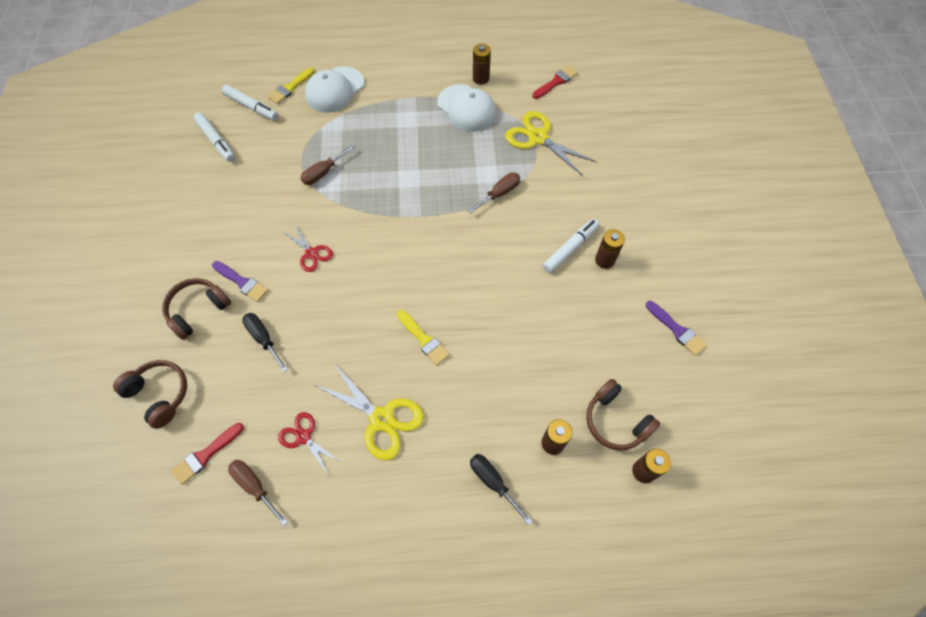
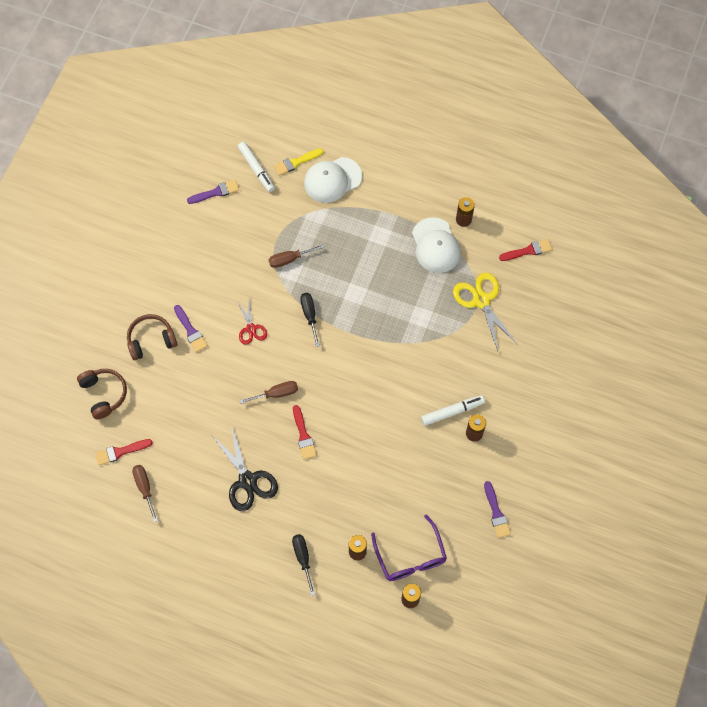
camera: 25 degrees right, 5 degrees up
white marker [193,112,235,162] -> purple brush [187,179,239,204]
black screwdriver [242,313,288,372] -> black screwdriver moved to [300,293,320,347]
red scissors [278,412,343,476] -> none
yellow scissors [313,364,424,460] -> black scissors [213,425,278,511]
yellow brush [397,310,449,366] -> red brush [293,405,317,459]
brown screwdriver [468,172,520,214] -> brown screwdriver moved to [240,381,298,404]
brown headphones [586,379,660,450] -> purple glasses [371,515,447,581]

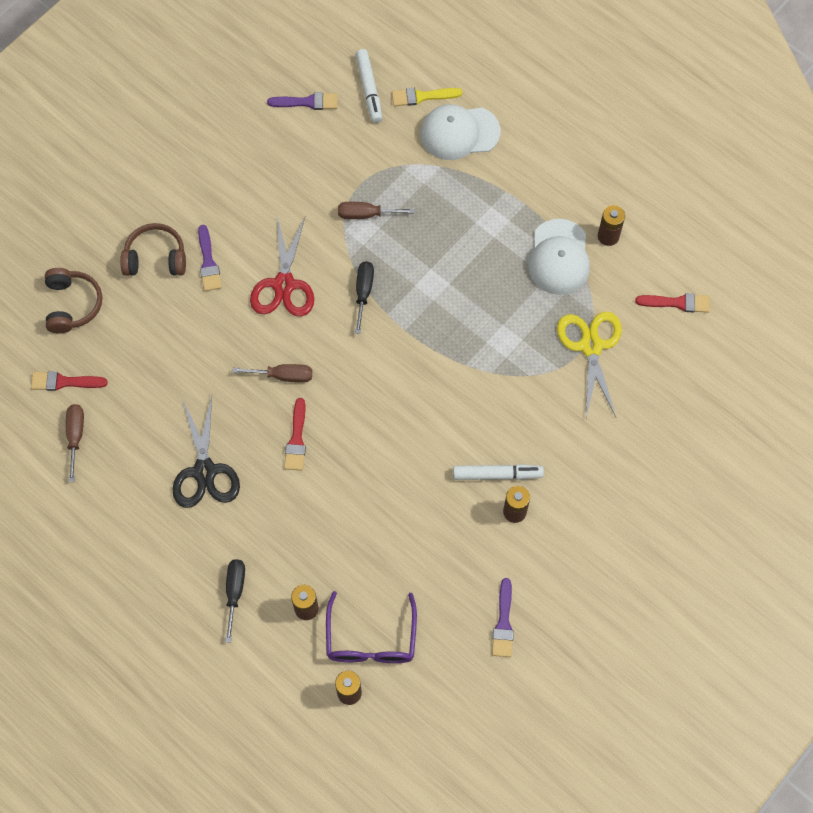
camera: 20 degrees right, 0 degrees up
red scissors [237,301,267,345] -> red scissors [250,217,314,316], size x1.68

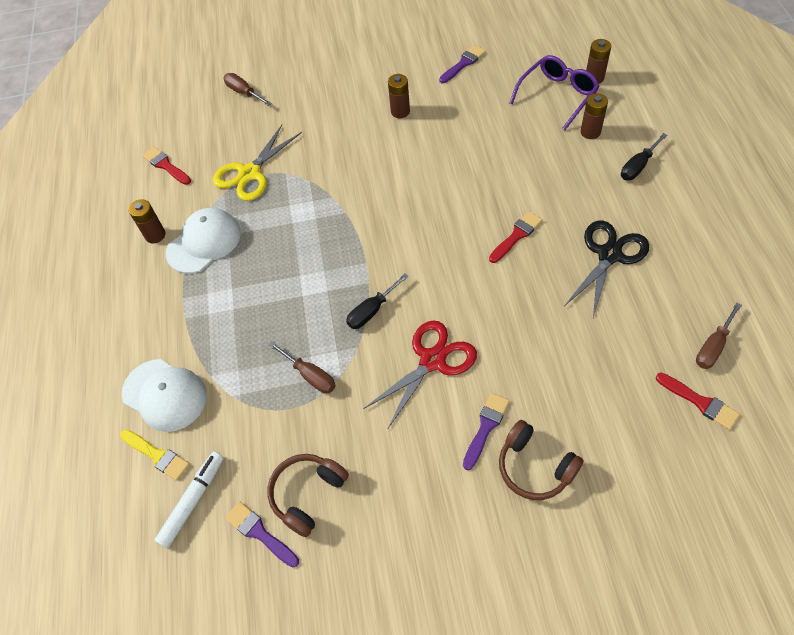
camera: 135 degrees left, 10 degrees down
brown headphones [45,268,102,334] -> brown headphones moved to [267,454,349,537]
brown screwdriver [233,364,312,383] -> brown screwdriver moved to [223,73,271,106]
white marker [453,464,544,480] -> none

